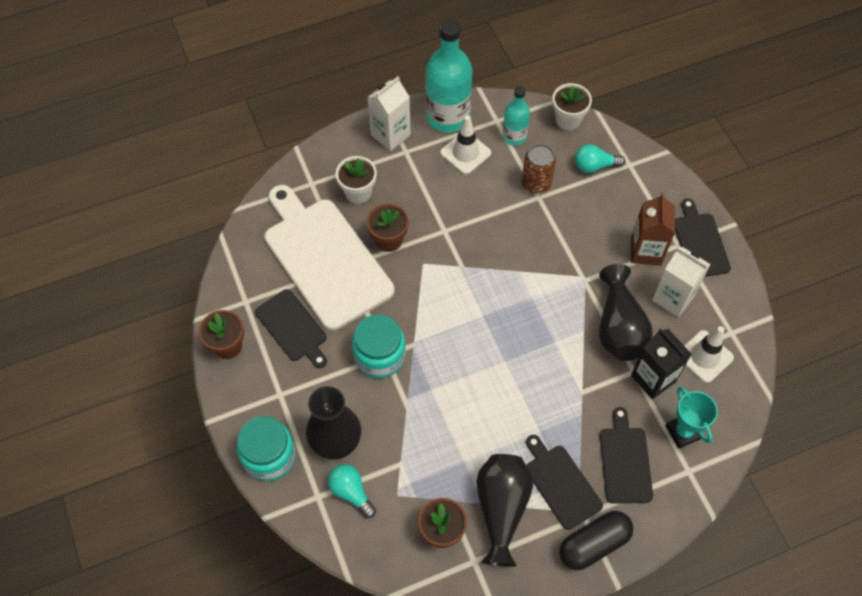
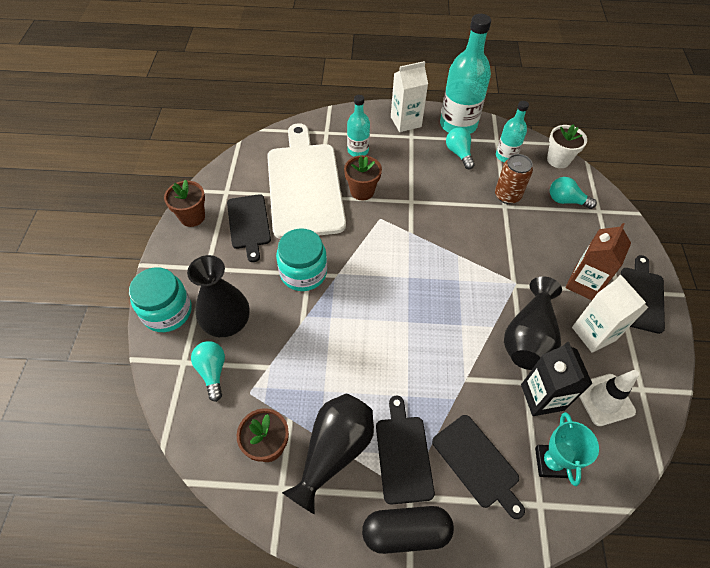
camera: 25 degrees right, 5 degrees down
white flower pot [336,156,377,204] -> turquoise bottle [347,95,370,157]
white traffic cone [440,115,491,174] -> turquoise light bulb [446,127,475,169]
black cutting board [600,407,653,504] -> black cutting board turned 120 degrees clockwise [432,415,525,519]

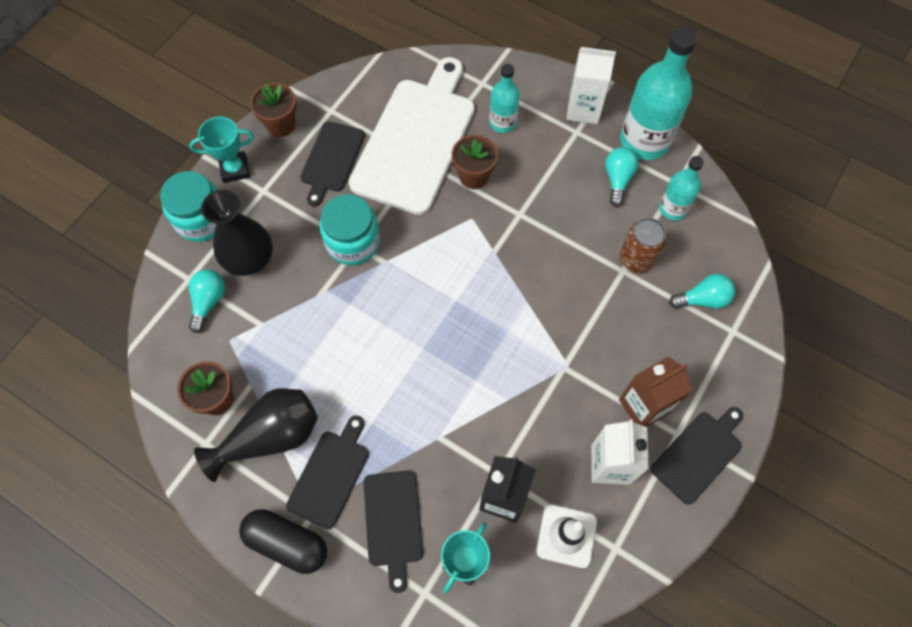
camera: 30 degrees right, 10 degrees up
black vase [504,276,562,370] -> none
white flower pot [547,124,587,168] -> none
turquoise light bulb [550,177,597,209] -> turquoise light bulb turned 120 degrees clockwise [669,274,735,309]
none -> turquoise trophy [189,117,254,183]

